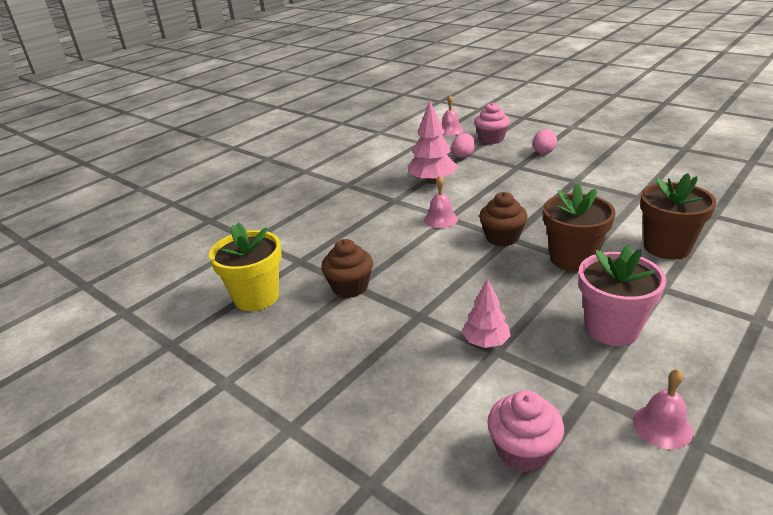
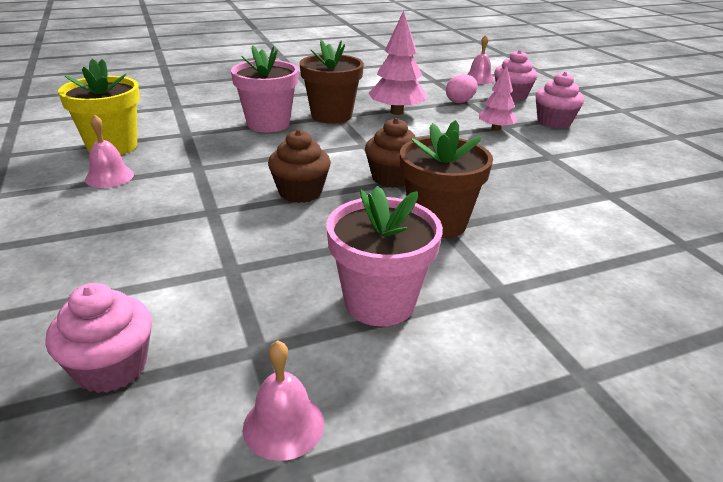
camera: 25 degrees right, 0 degrees up
brown cupcake [321,239,373,298] -> brown cupcake moved to [268,130,331,203]
pink bell [424,176,458,228] -> pink bell moved to [85,114,134,188]
pink tree [462,278,511,348] -> pink tree moved to [479,65,518,131]
pink egg [533,129,557,154] -> pink cupcake [536,72,584,129]
brown flower pot [640,173,716,259] -> brown flower pot moved to [300,39,364,124]
none -> pink flower pot [231,45,299,132]

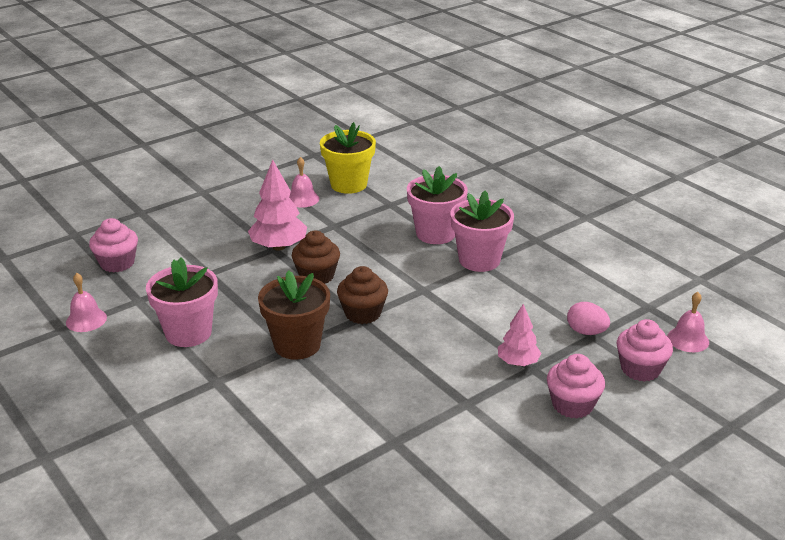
camera: 75 degrees right, 0 degrees up
brown flower pot [300,39,364,124] -> pink flower pot [450,191,514,272]
pink tree [369,10,427,115] -> pink tree moved to [248,159,307,251]

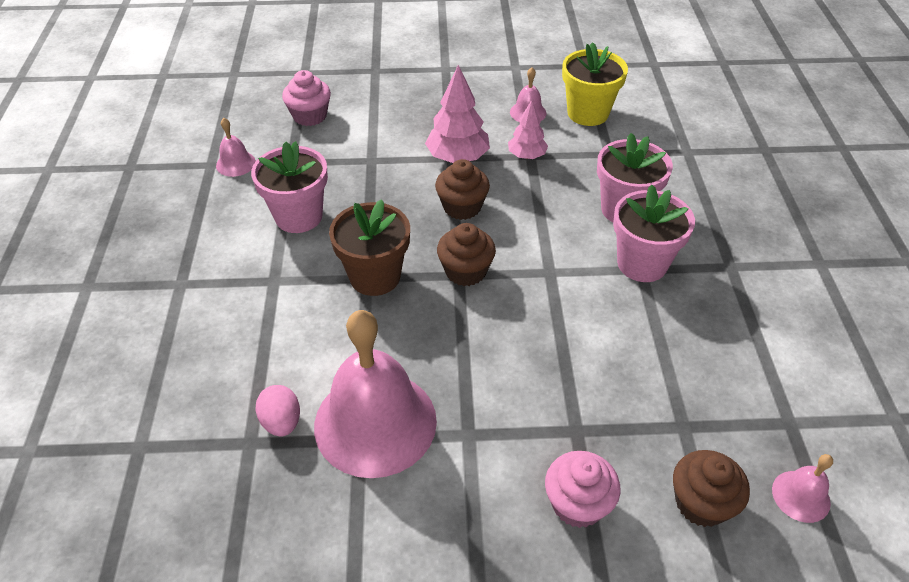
camera: 35 degrees right, 15 degrees up
pink tree [498,304,541,366] -> pink tree moved to [508,100,548,159]
pink egg [567,302,610,335] -> pink egg moved to [255,385,300,437]
pink cupcake [617,319,673,382] -> brown cupcake [673,450,750,527]
none -> pink bell [314,310,437,478]

